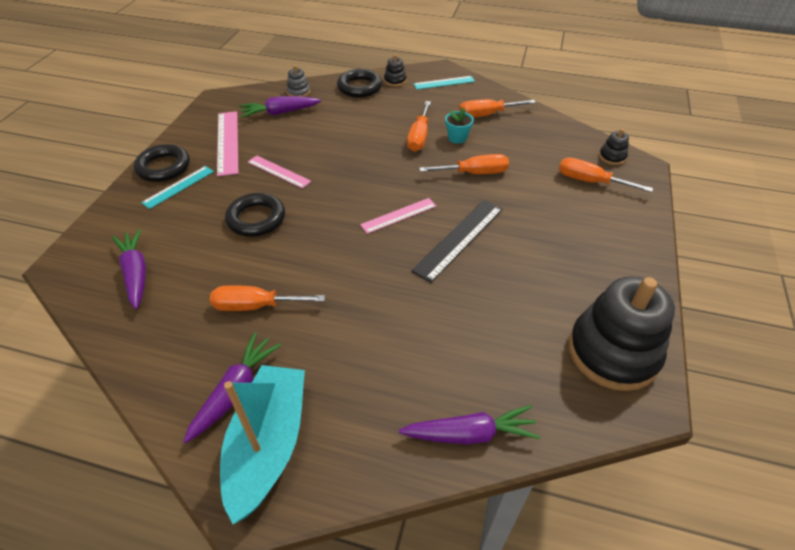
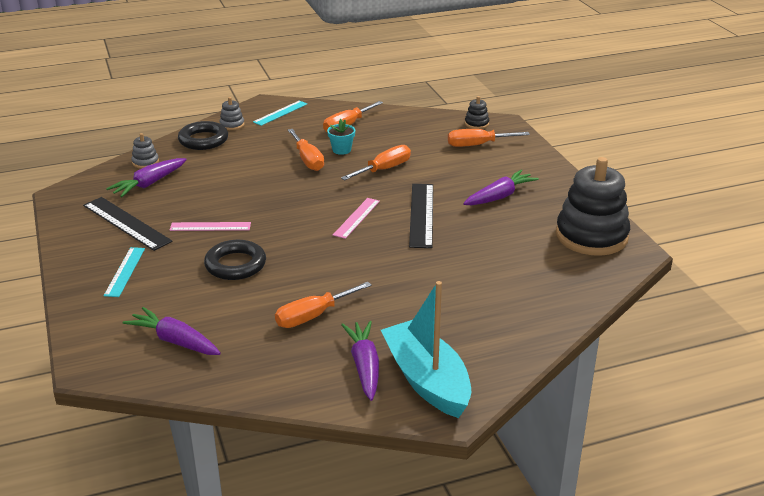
camera: 35 degrees left, 15 degrees down
black ring [134,144,190,182] -> none
pink ruler [217,111,238,176] -> black ruler [83,197,173,251]
black stacking toy [384,54,407,87] -> grey stacking toy [219,97,245,130]
purple carrot [399,405,541,445] -> purple carrot moved to [463,170,539,205]

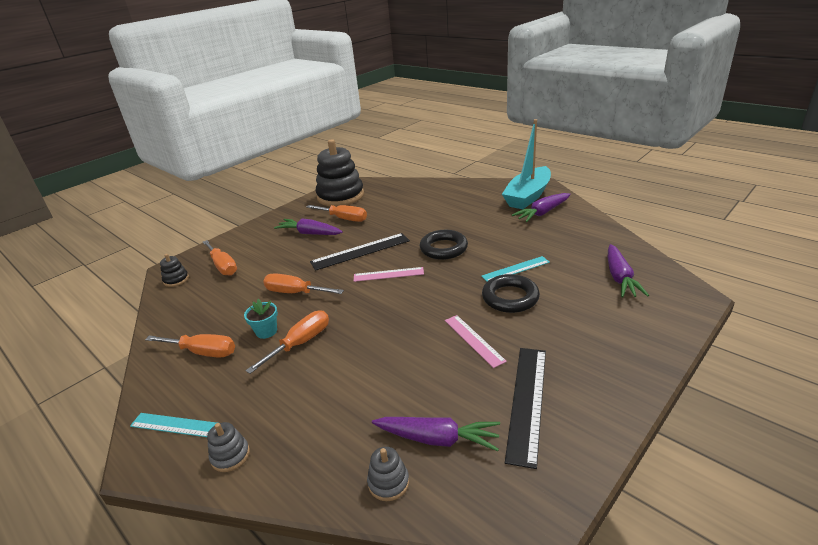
camera: 115 degrees left, 0 degrees up
turquoise ruler [104,247,145,297] -> turquoise ruler moved to [481,256,550,282]
black ring [178,121,228,150] -> black ring moved to [420,230,468,260]
orange screwdriver [275,282,372,328] -> orange screwdriver moved to [307,205,367,222]

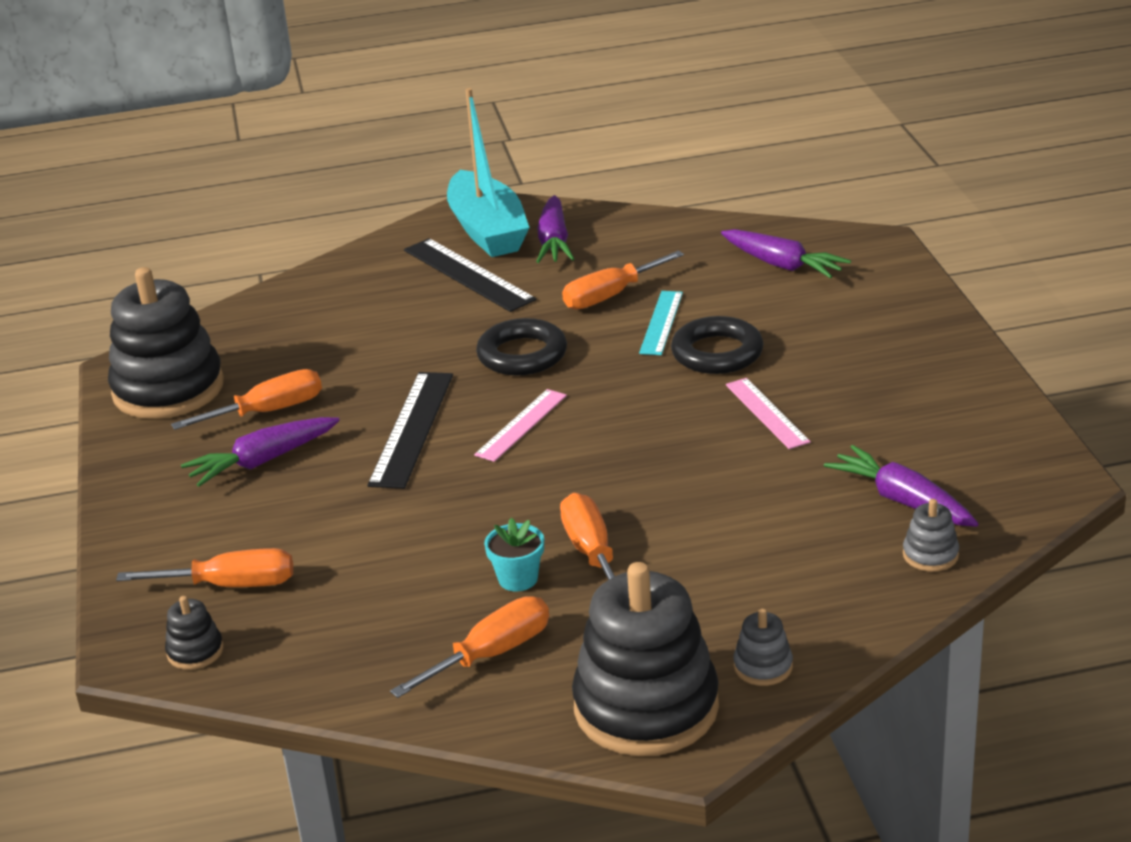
camera: 55 degrees left, 0 degrees up
turquoise ruler [130,413,216,437] -> black stacking toy [572,562,719,756]
orange screwdriver [263,273,344,294] -> orange screwdriver moved to [562,251,684,310]
purple carrot [372,417,500,451] -> purple carrot turned 90 degrees counterclockwise [824,445,978,527]
pink ruler [445,315,507,368] -> pink ruler turned 60 degrees clockwise [726,378,811,449]
black ruler [505,348,546,469] -> black ruler moved to [404,238,536,312]

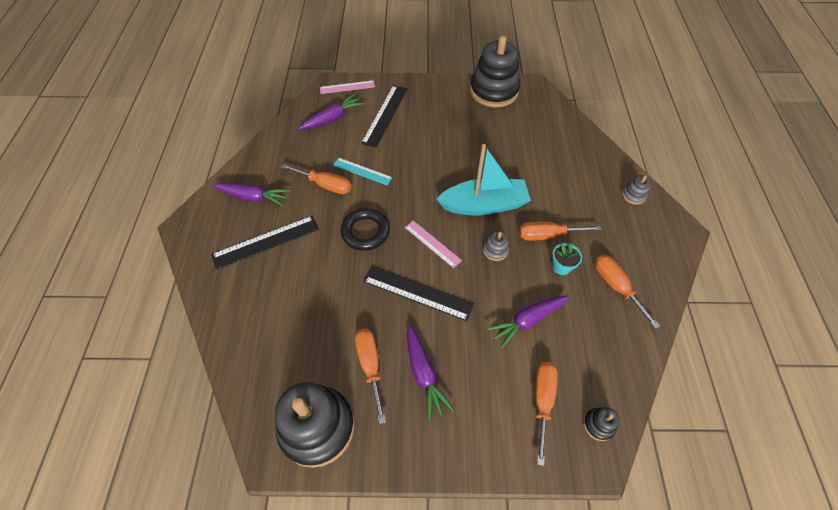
camera: 80 degrees left, 25 degrees up
turquoise boat [447,88,530,257] -> turquoise boat moved to [437,144,531,216]
orange screwdriver [562,251,684,310] -> orange screwdriver turned 45 degrees counterclockwise [281,164,351,194]
black stacking toy [572,562,719,756] -> black stacking toy moved to [470,36,520,107]
black ring [671,316,764,374] -> none
pink ruler [726,378,811,449] -> pink ruler moved to [320,80,375,94]
purple carrot [824,445,978,527] -> purple carrot moved to [487,295,569,349]
grey stacking toy [903,499,959,572] -> grey stacking toy moved to [483,230,509,261]
none -> black ruler [361,85,408,148]

